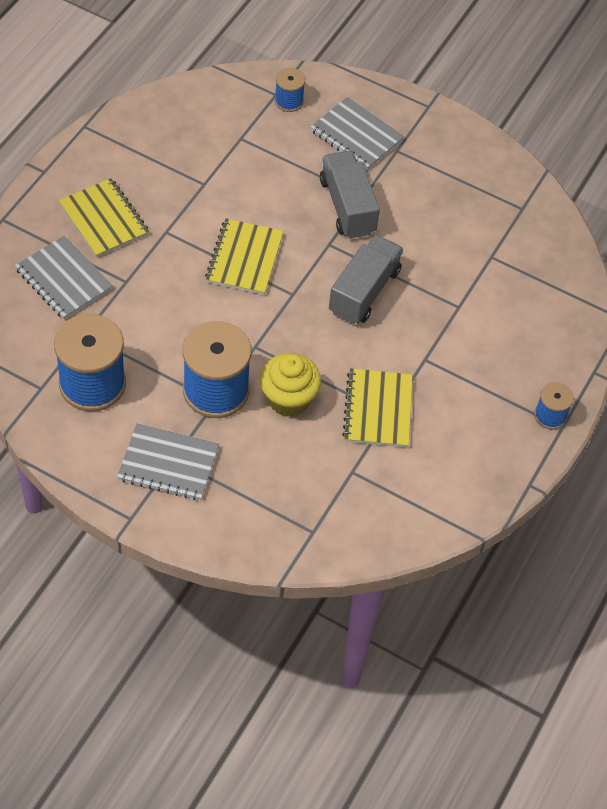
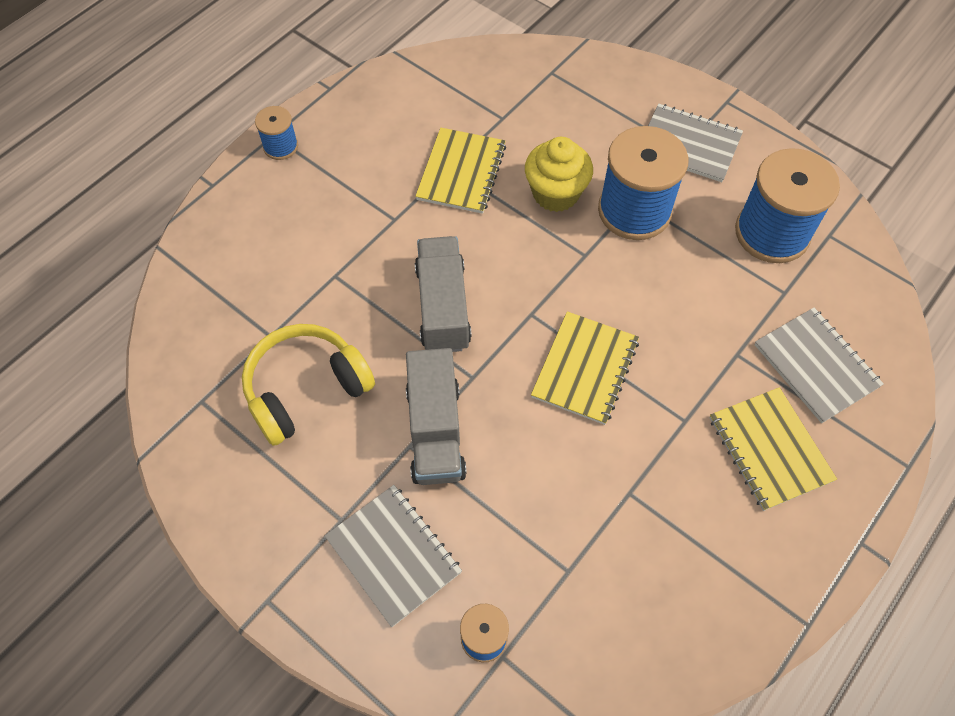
camera: 165 degrees left, 5 degrees up
grey truck [329,235,403,324] -> grey truck turned 135 degrees clockwise [415,236,472,352]
none -> yellow headphones [242,324,375,446]

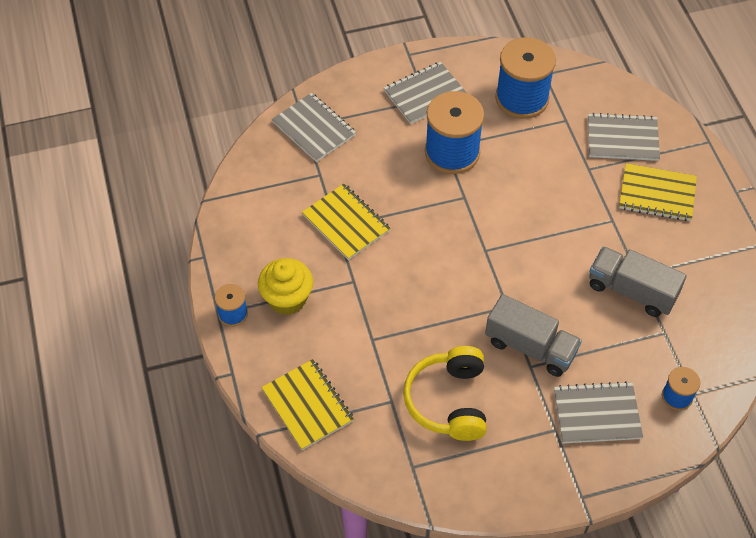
camera: 55 degrees left, 5 degrees down
grey truck [415,236,472,352] -> grey truck moved to [589,246,687,317]
yellow cupcake [525,137,593,212] -> yellow cupcake moved to [258,258,313,315]
yellow notebook [531,311,639,425] -> yellow notebook moved to [261,359,354,450]
none -> grey notebook [272,93,356,162]

